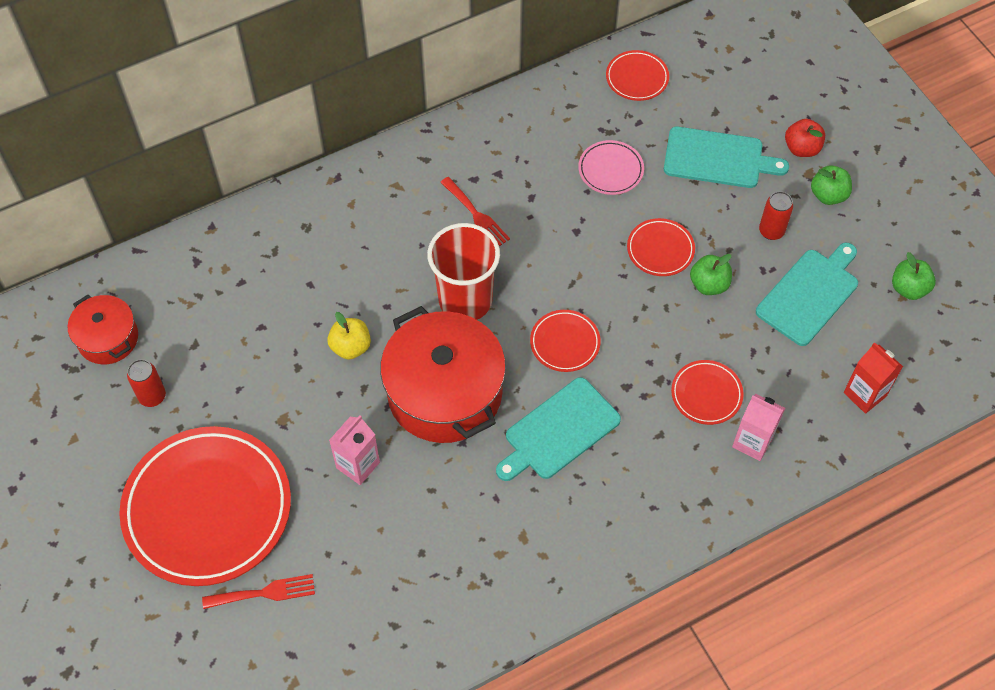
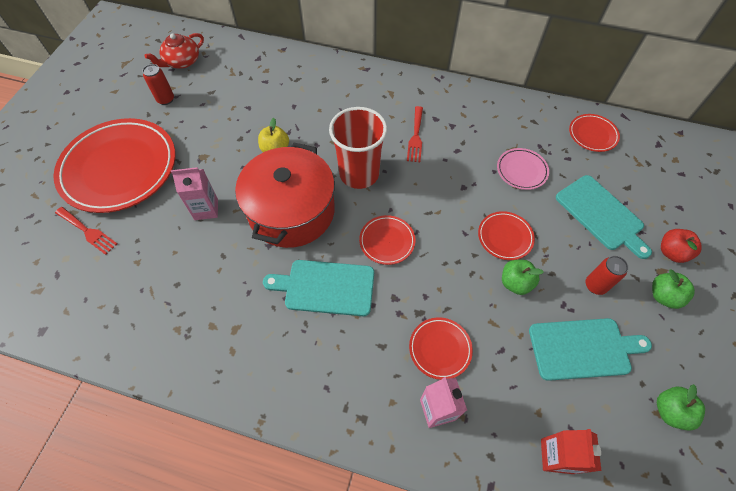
camera: 45 degrees right, 0 degrees up
red pot [68,295,138,364] -> red teapot [145,33,204,69]

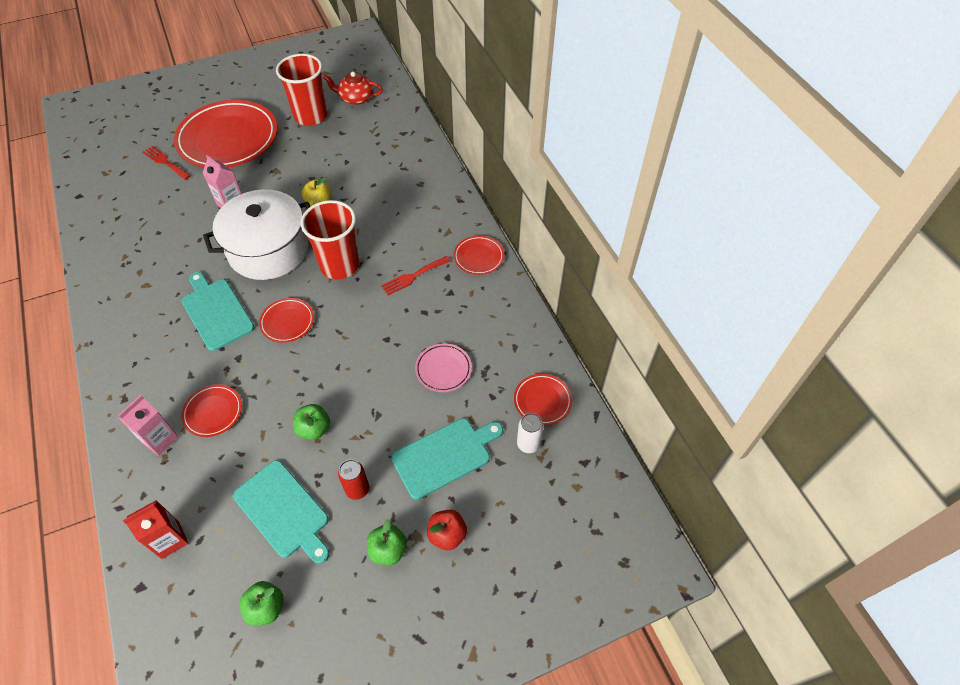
camera: 50 degrees right, 5 degrees down
red fork [55,207,117,255] -> red fork turned 135 degrees clockwise [143,146,191,180]
red can [142,64,174,105] -> red cup [276,54,327,126]
red pot [235,143,335,248] -> white pot [203,189,310,280]
red plate [478,211,535,260] -> red plate moved to [454,236,504,275]
turquoise cutting board [556,175,652,259] -> turquoise cutting board turned 135 degrees counterclockwise [391,418,503,500]
none -> white can [517,413,543,453]

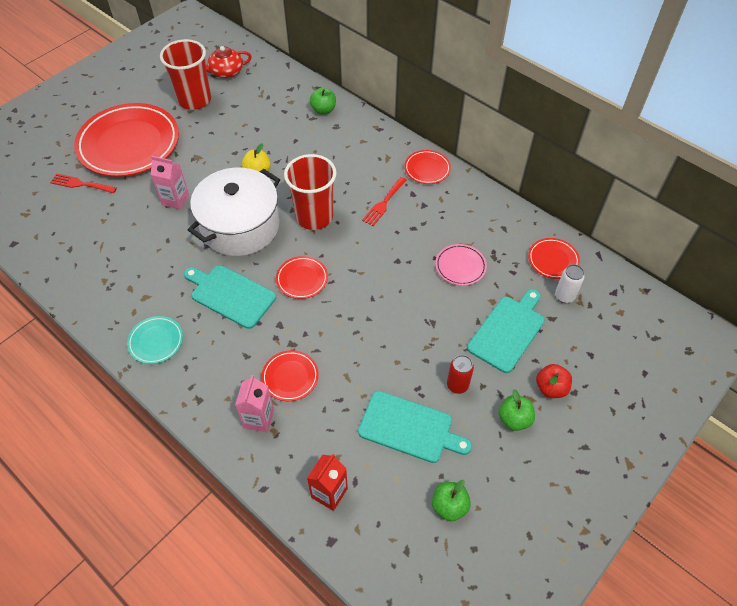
camera: 25 degrees left, 0 degrees up
green apple [293,404,330,440] -> green apple moved to [310,88,336,114]
none -> turquoise plate [127,316,183,364]

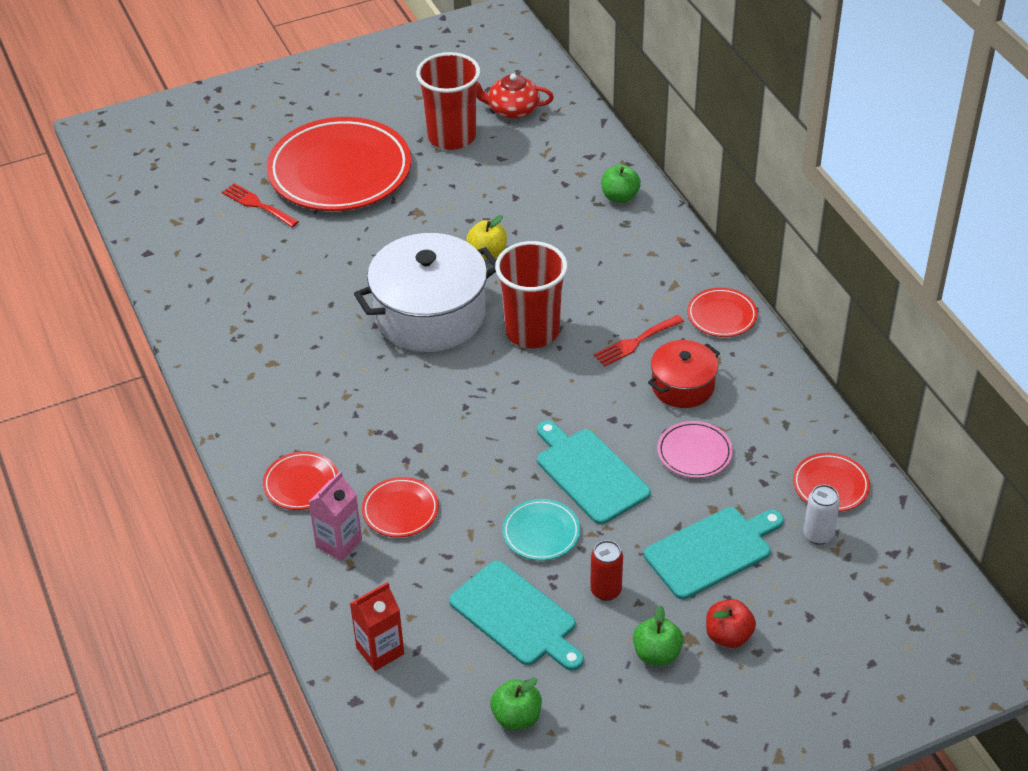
camera: 25 degrees right, 10 degrees down
turquoise plate [127,316,183,364] -> turquoise plate moved to [502,499,580,561]
pink carton [150,156,189,209] -> none
turquoise cutting board [184,265,276,329] -> turquoise cutting board moved to [537,420,651,524]
red plate [276,256,328,299] -> red plate moved to [263,451,338,510]
none -> red pot [648,340,720,408]

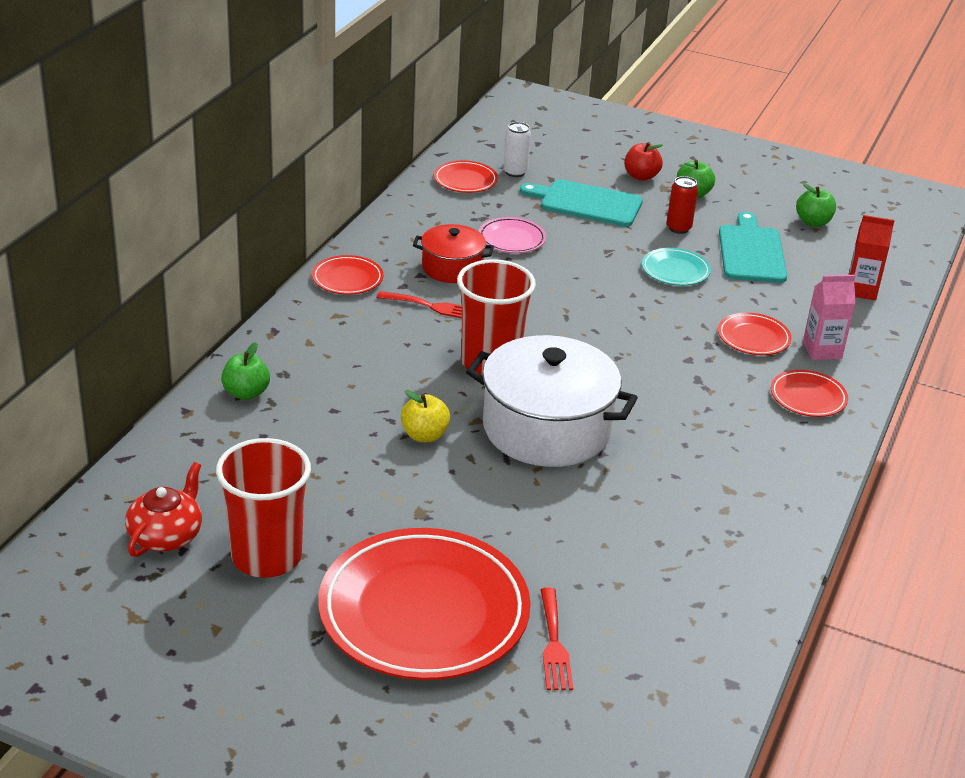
camera: 135 degrees left, 10 degrees down
red teapot [476,74,554,119] -> red teapot turned 120 degrees counterclockwise [125,462,202,557]
turquoise cutting board [537,420,651,524] -> none

